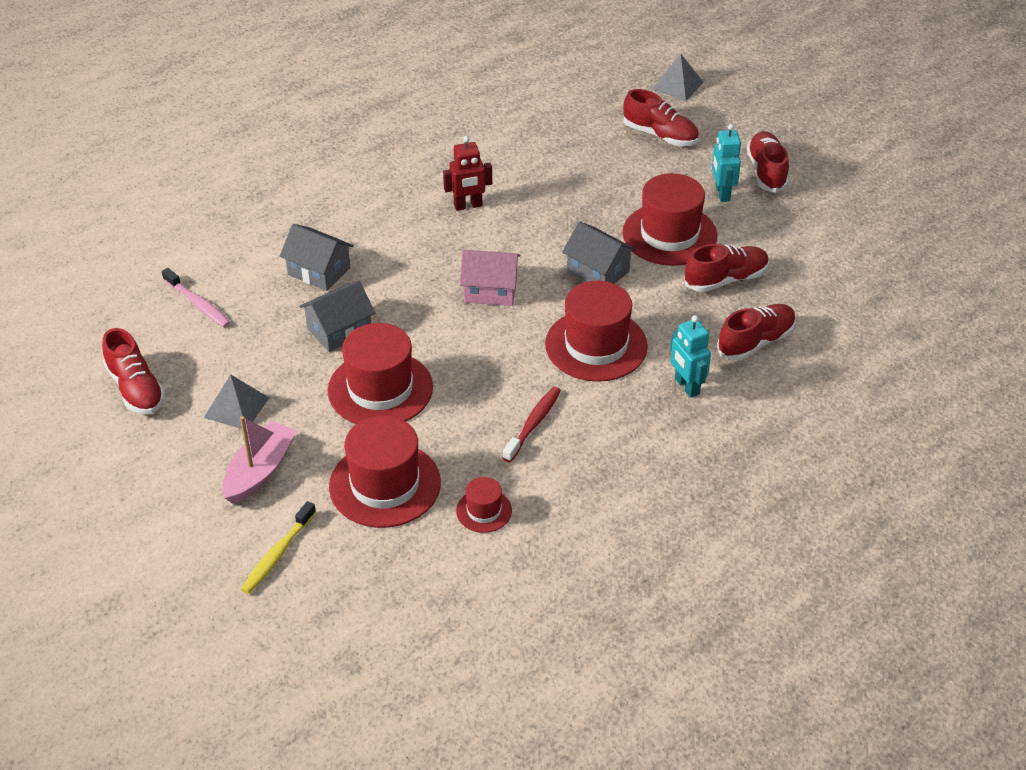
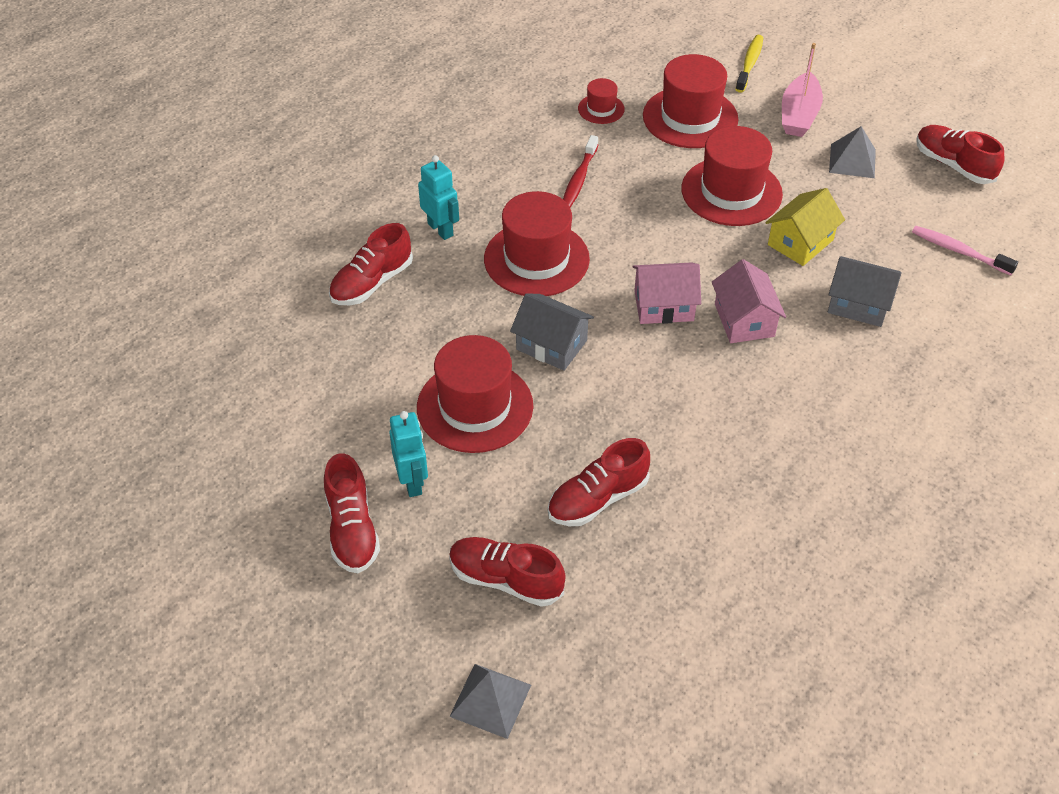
camera: 170 degrees right, 5 degrees up
grey house [299,280,375,352] -> yellow house [765,188,845,266]
red robot [443,136,492,211] -> none
red shoe [685,244,769,292] -> red shoe moved to [548,438,650,526]
none -> pink house [712,259,786,343]

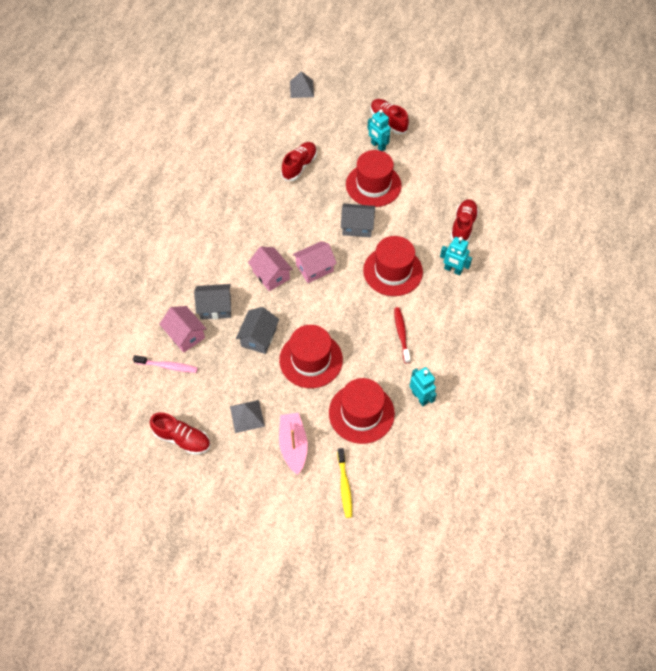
camera: 155 degrees right, 10 degrees up
red shoe [449,537,566,607] -> none
red hat [578,78,625,124] -> turquoise robot [410,367,437,406]
yellow house [765,188,845,266] -> grey house [236,307,279,354]
none -> pink house [159,306,206,353]

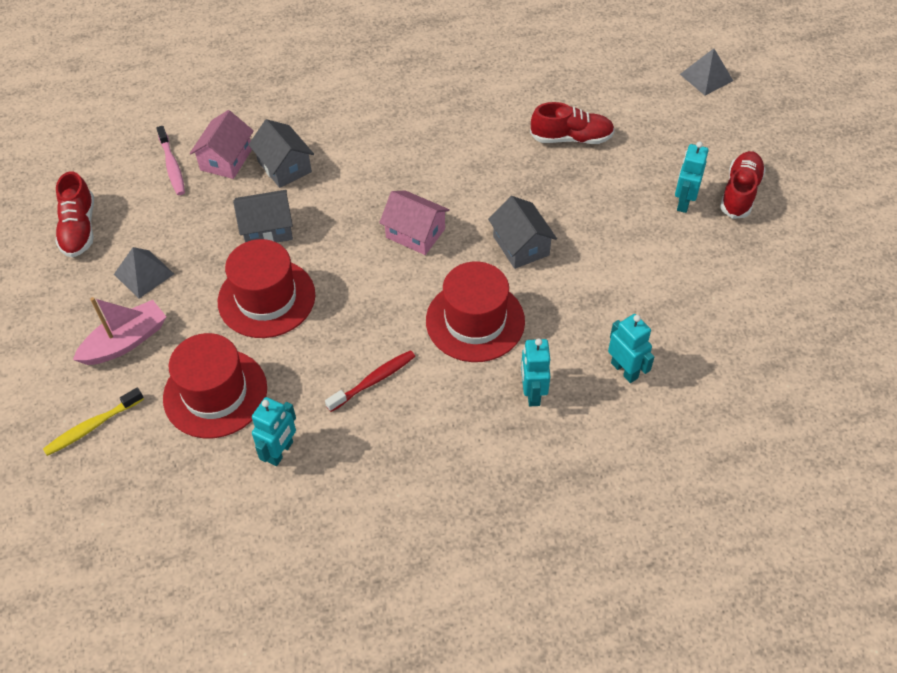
camera: 60 degrees right, 5 degrees down
pink house [248,247,293,291] -> none
red hat [346,150,402,207] -> none
red shoe [450,199,479,242] -> turquoise robot [608,314,654,383]

